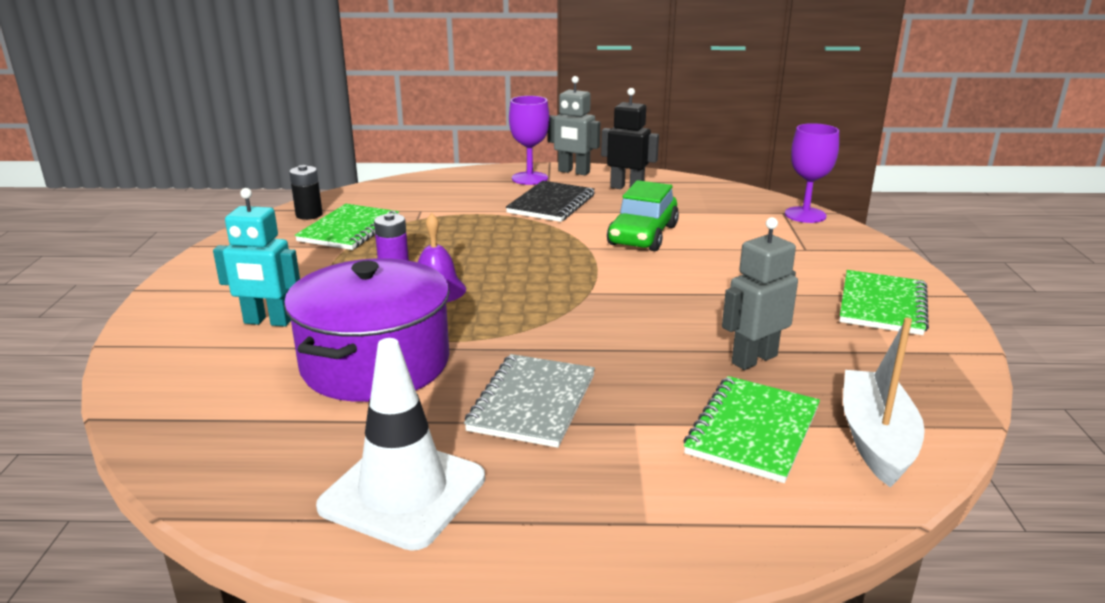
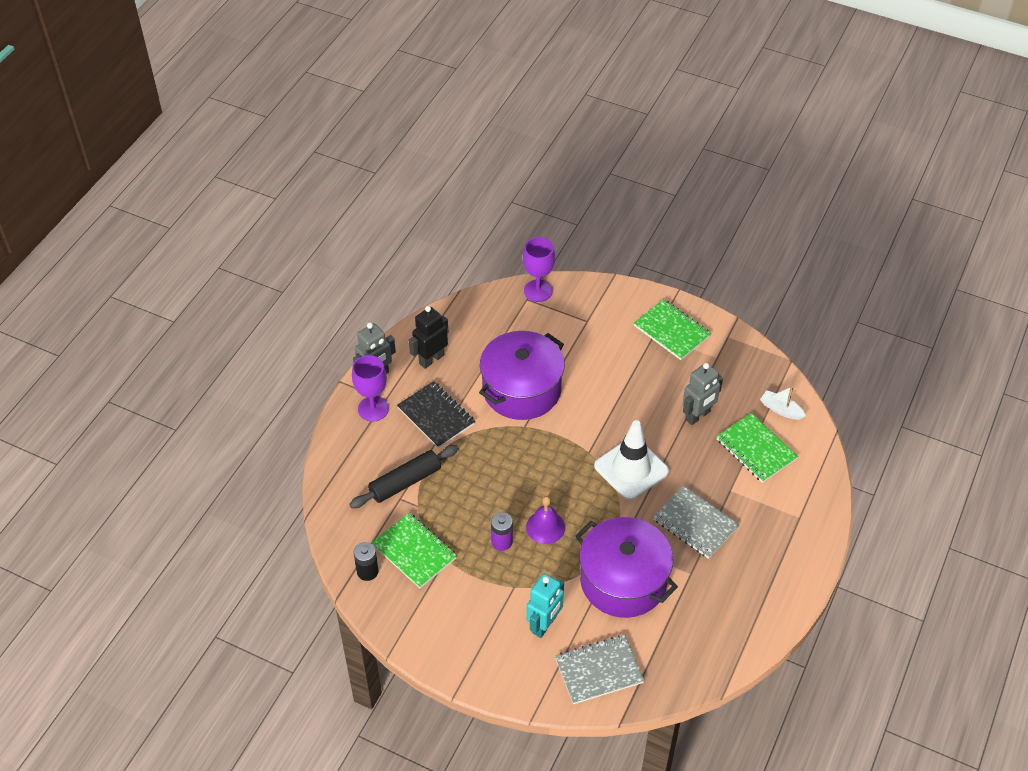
camera: 65 degrees left, 25 degrees up
white traffic cone [316,338,485,551] -> white traffic cone moved to [594,420,669,500]
green car [607,180,679,251] -> purple pot [479,331,565,420]
grey robot [722,217,798,370] -> grey robot turned 120 degrees counterclockwise [683,363,723,425]
white boat [843,317,925,488] -> white boat [760,386,806,420], size x0.61
none -> black rolling pin [349,445,459,508]
none -> grey notebook [555,635,644,704]

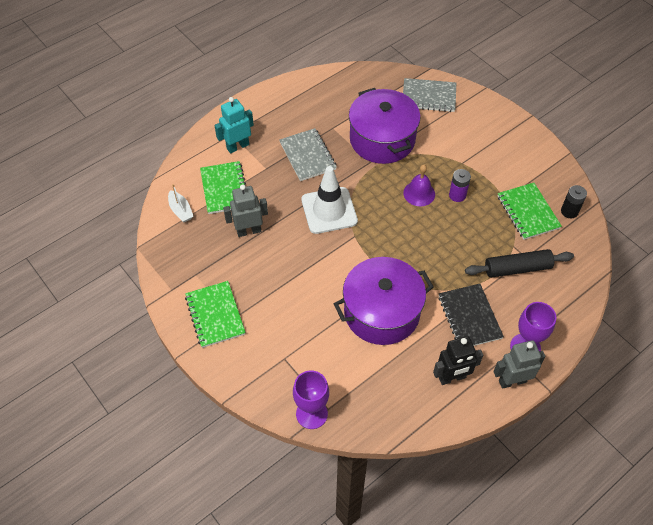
camera: 155 degrees left, 5 degrees up
turquoise robot [527,574,564,638] -> turquoise robot moved to [214,97,254,154]

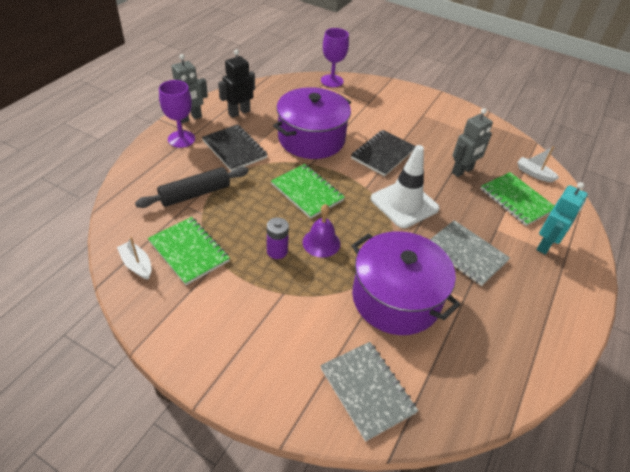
camera: 155 degrees right, 10 degrees down
green notebook [185,281,246,348] -> green notebook moved to [271,164,345,219]
grey notebook [403,78,456,112] -> grey notebook turned 75 degrees clockwise [320,342,418,442]
black battery [561,185,587,218] -> white boat [117,237,151,280]
none -> black notebook [351,130,416,176]

